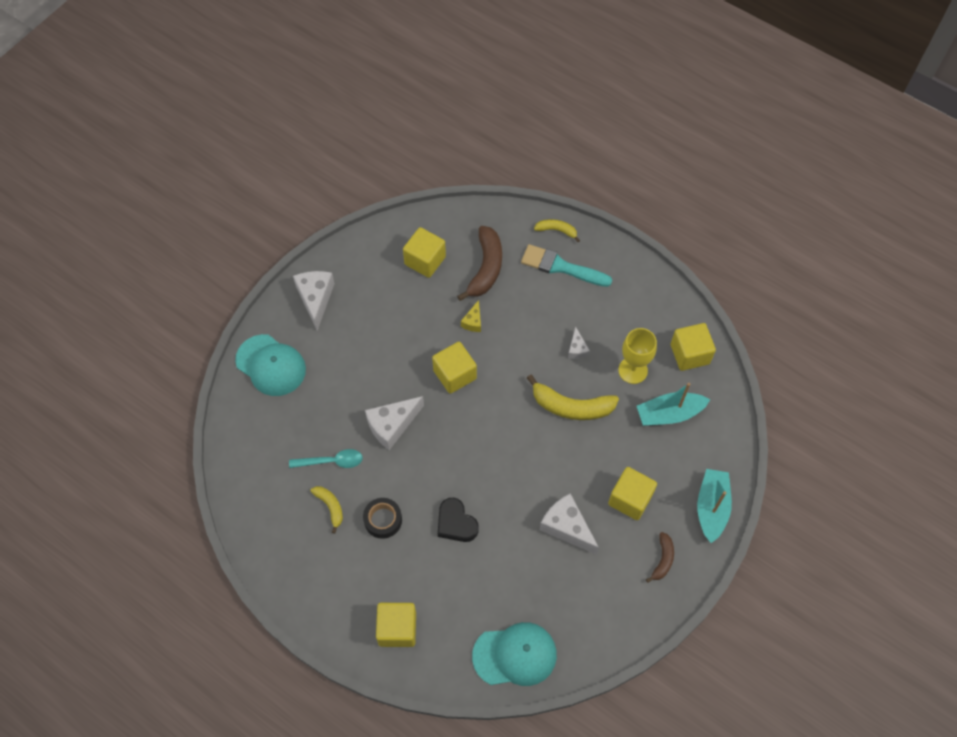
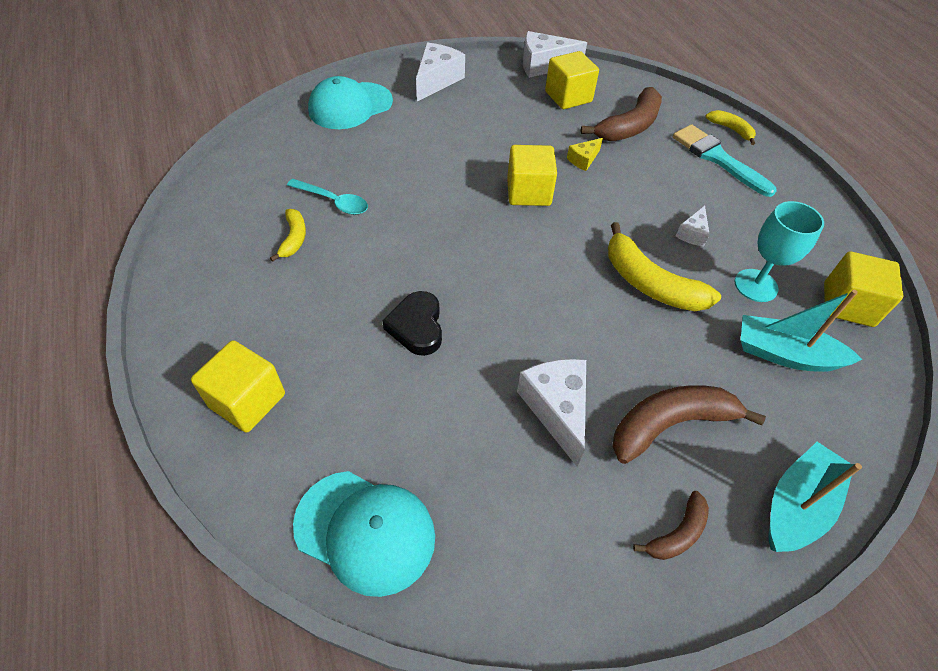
camera: 30 degrees right, 10 degrees down
turquoise cap [235,334,306,396] -> turquoise cap turned 75 degrees clockwise [308,76,393,129]
black tape [363,498,402,539] -> none
white cheese [365,396,424,450] -> white cheese moved to [523,31,587,78]
yellow cube [608,467,657,520] -> brown banana [612,385,766,464]
yellow goblet [618,328,657,384] -> turquoise goblet [735,201,824,302]

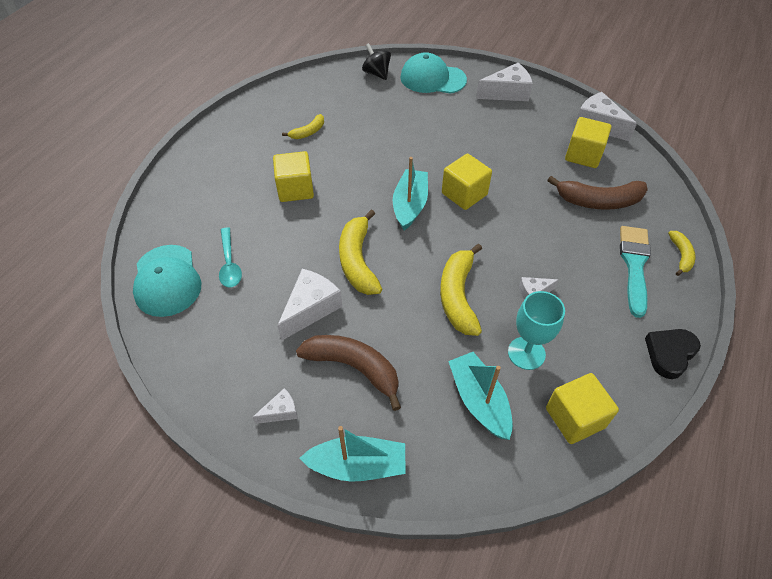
camera: 50 degrees right, 0 degrees up
yellow cube [191,340,285,433] -> yellow cube moved to [273,151,314,202]
turquoise spoon [287,179,368,215] -> turquoise spoon moved to [219,227,242,287]
black heart [382,291,442,356] -> black heart moved to [645,329,701,379]
yellow cheese [567,138,603,171] -> none
brown banana [633,491,709,560] -> white cheese [252,388,298,424]
none -> yellow banana [339,210,382,295]
none -> black spinning top [362,43,391,80]
none -> turquoise boat [393,157,428,230]

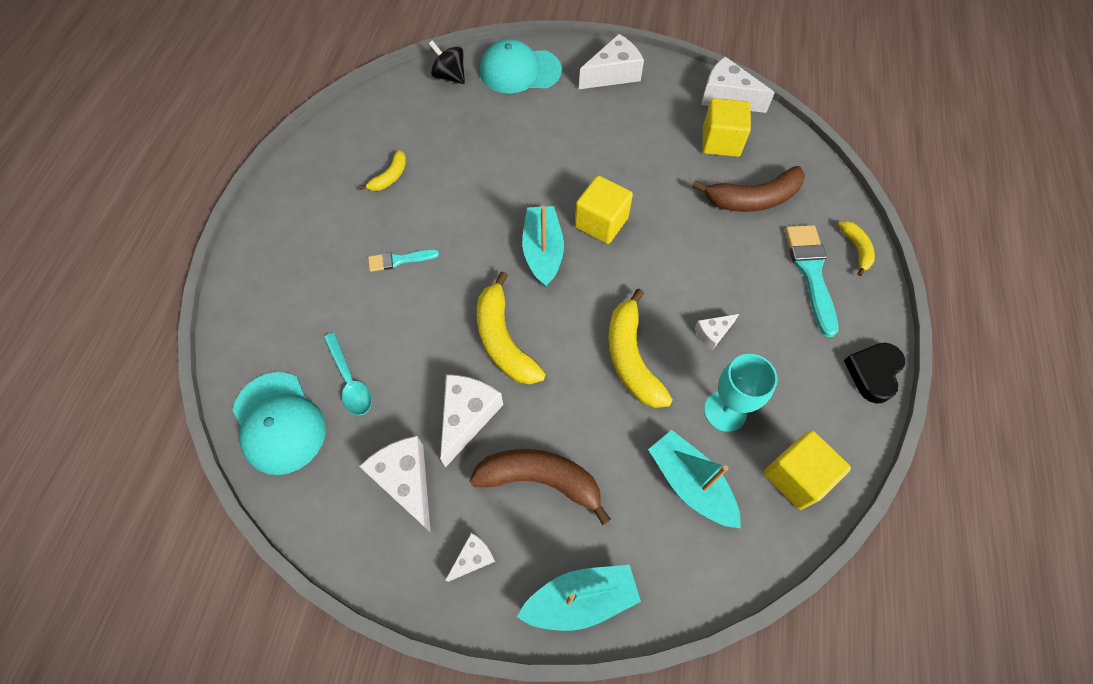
camera: 15 degrees left, 10 degrees up
yellow cube [273,151,314,202] -> turquoise brush [368,249,439,272]
none -> white cheese [359,436,431,533]

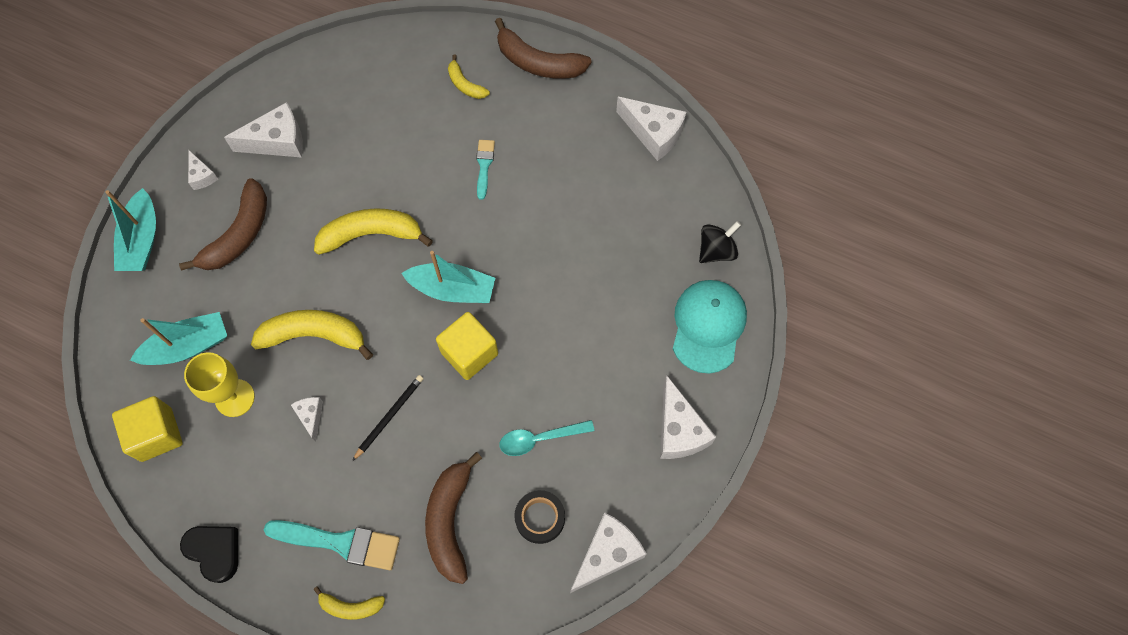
camera: 105 degrees right, 5 degrees up
turquoise cap [233,372,326,475] -> none
turquoise spoon [324,333,372,415] -> turquoise spoon moved to [500,420,594,456]
yellow banana [359,150,406,191] -> yellow banana moved to [448,54,490,99]
white cheese [440,374,503,468] -> white cheese moved to [616,97,686,161]
yellow cube [702,98,751,157] -> black tape [514,490,565,544]
turquoise goblet [704,354,778,432] -> yellow goblet [184,352,255,417]
none -> black pencil [352,375,424,461]
none -> brown banana [495,18,591,79]

